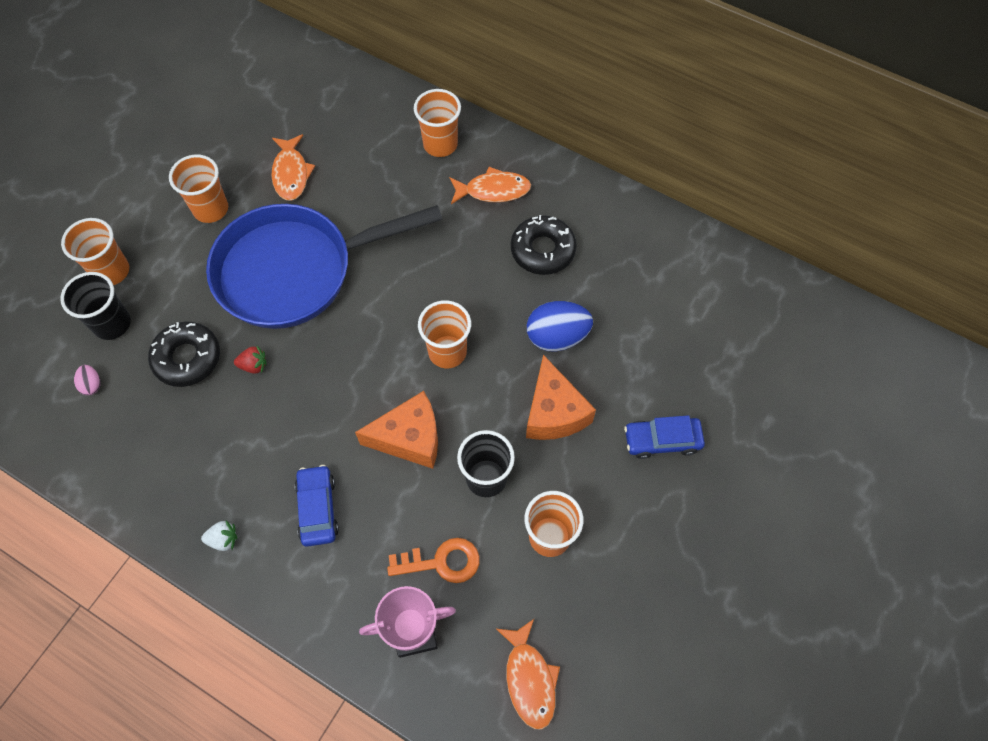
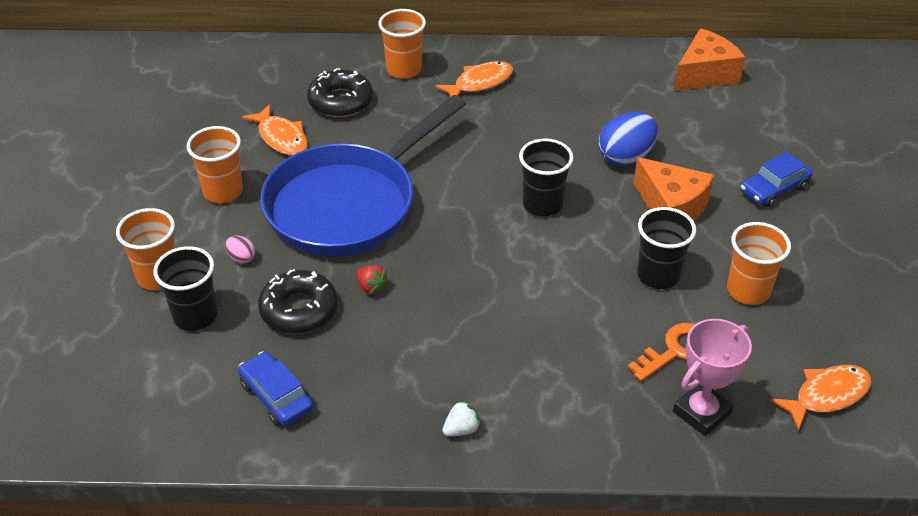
camera: 30 degrees left, 20 degrees down
pink egg [74,365,101,395] -> pink egg moved to [225,236,256,264]
red strawberry [234,346,267,374] -> red strawberry turned 75 degrees clockwise [356,265,389,295]
blue car [295,465,339,547] -> blue car moved to [238,351,313,426]
orange cheese [355,391,438,469] -> orange cheese moved to [674,28,745,91]
orange cup [418,300,471,368] -> black cup [519,138,574,216]
orange fish [496,619,560,729] -> orange fish turned 75 degrees counterclockwise [770,365,871,431]
black donut [511,215,577,275] -> black donut moved to [307,68,373,117]

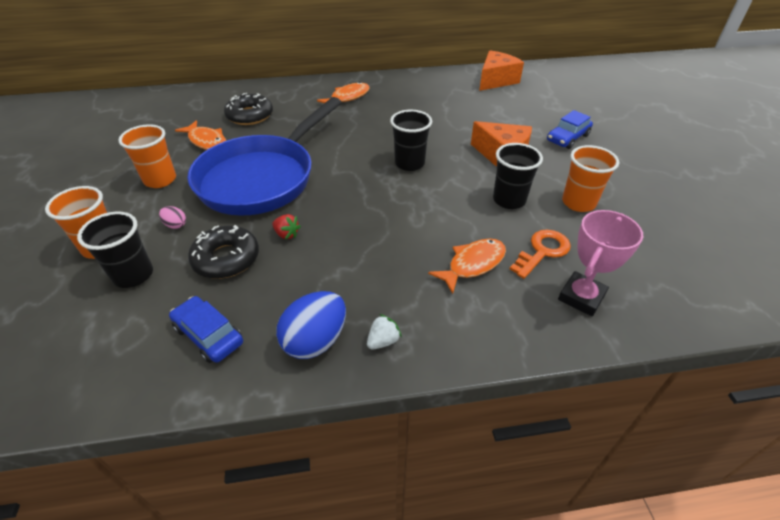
camera: 10 degrees left, 0 degrees up
orange cup [378,9,426,79] -> none
blue egg [599,112,658,166] -> blue egg moved to [276,291,346,359]
orange fish [770,365,871,431] -> orange fish moved to [428,239,506,294]

